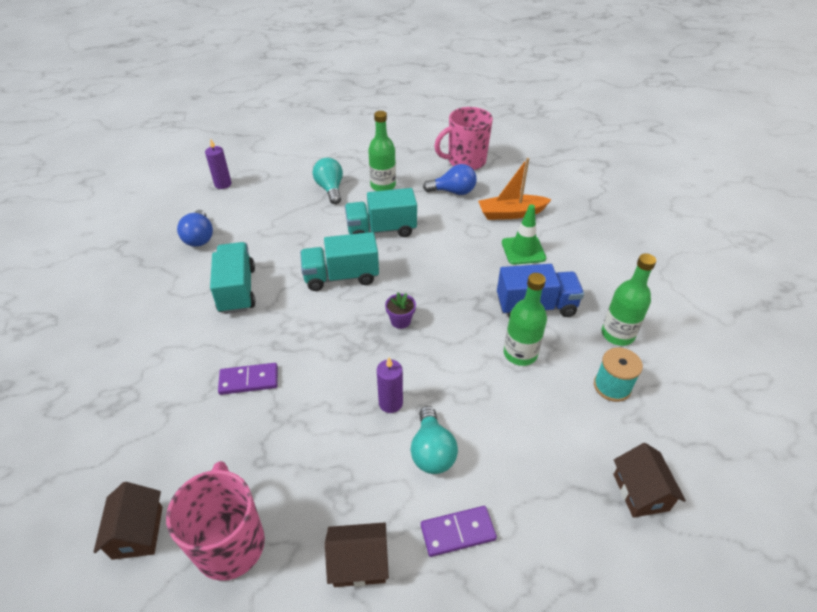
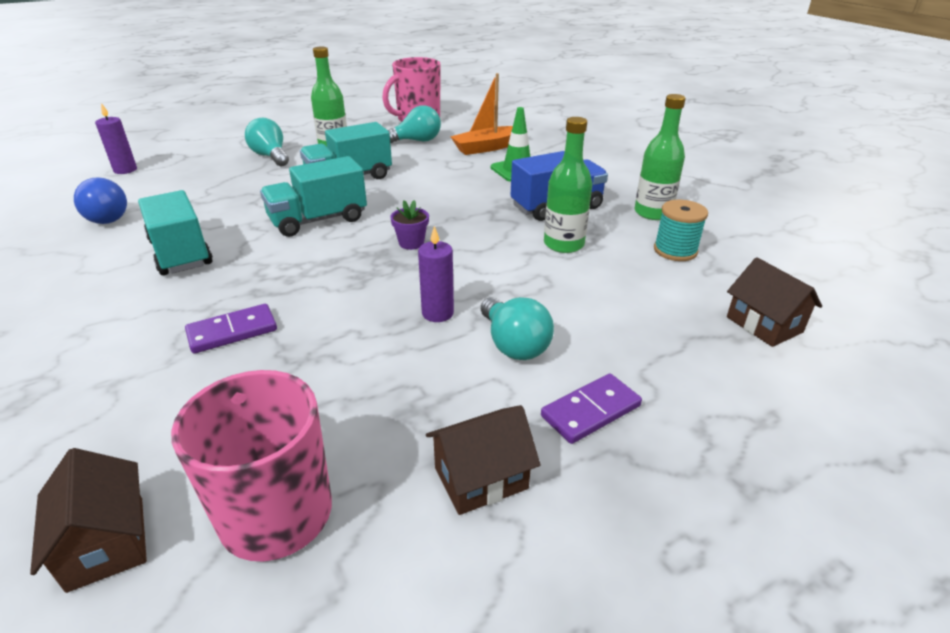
camera: 20 degrees left, 10 degrees down
blue light bulb [423,164,477,195] -> turquoise light bulb [388,105,441,143]

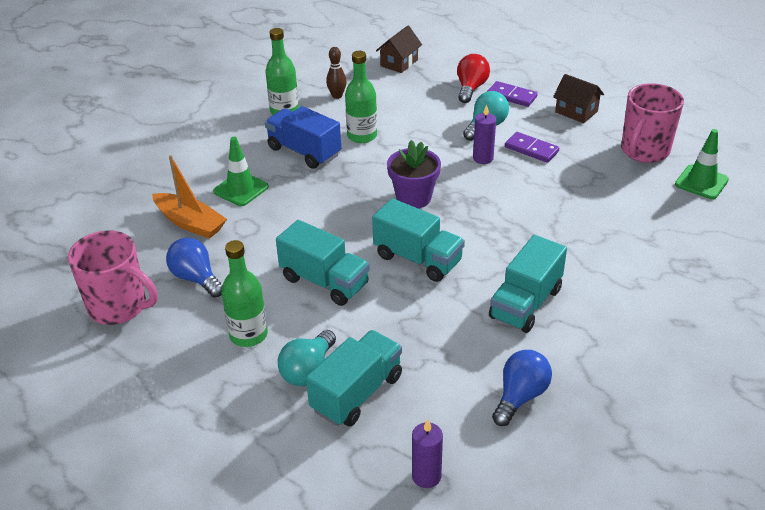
camera: 115 degrees left, 5 degrees up
brown house [30,448,147,593] -> green traffic cone [675,129,729,199]
purple domino [185,304,277,354] -> purple domino moved to [505,132,559,163]
turquoise light bulb [388,105,441,143] -> blue light bulb [166,238,223,298]
purple flower pot [390,200,429,250] -> purple flower pot [387,140,441,208], size x1.74
turquoise spool [654,200,708,261] -> brown bowling pin [326,47,347,99]
none -> turquoise truck [306,330,402,427]
none -> red light bulb [457,54,490,103]

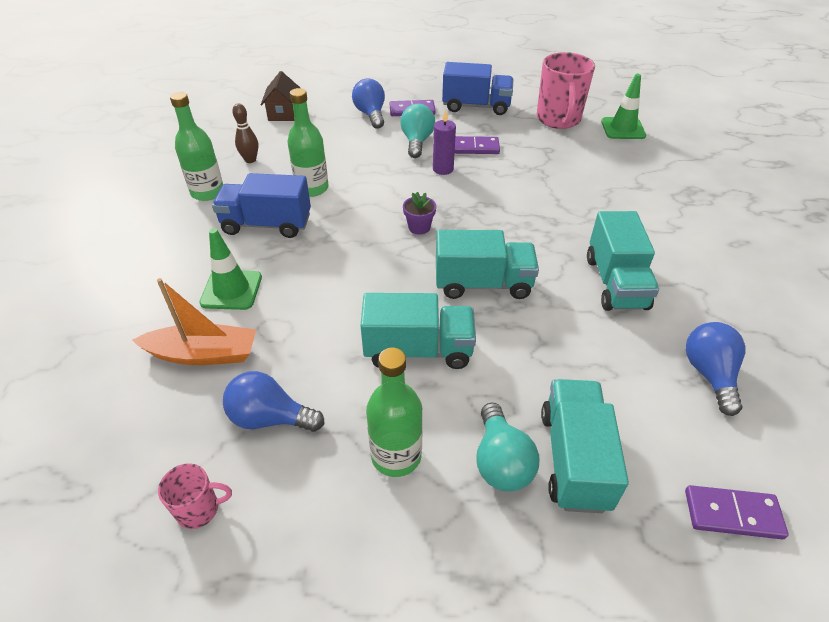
camera: 35 degrees left, 5 degrees up
pink mug [68,230,157,325] -> pink mug [158,463,232,529], size x0.49
purple flower pot [387,140,441,208] -> purple flower pot [403,192,437,235], size x0.58
purple candle [412,419,443,488] -> purple domino [685,485,789,539]
red light bulb [457,54,490,103] -> blue light bulb [352,78,385,129]
brown house [553,74,604,123] -> blue truck [442,62,513,115]

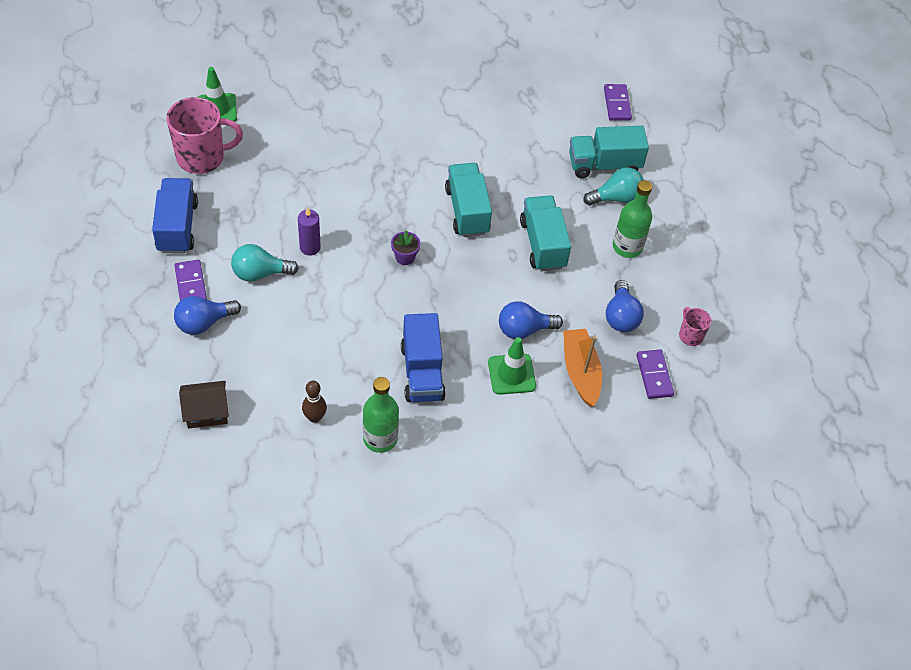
camera: 105 degrees left, 10 degrees up
green bottle [287,88,329,197] -> none
purple domino [454,136,500,154] -> purple domino moved to [636,349,674,399]
turquoise truck [587,211,659,311] -> none
blue light bulb [686,322,745,416] -> blue light bulb moved to [499,301,563,339]

